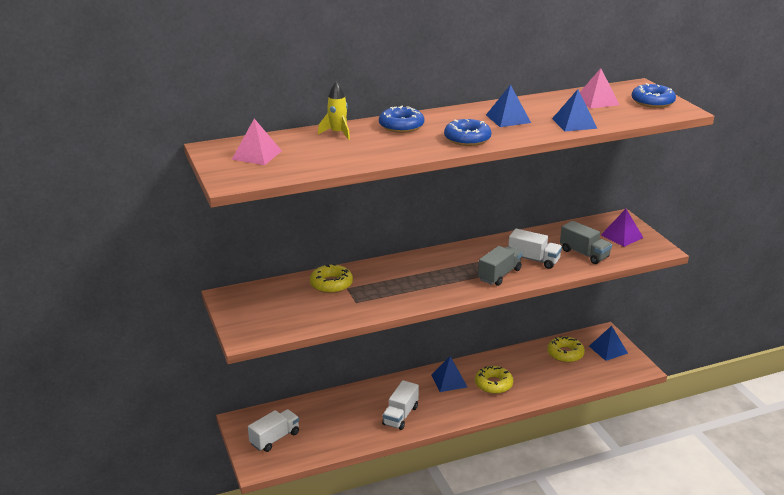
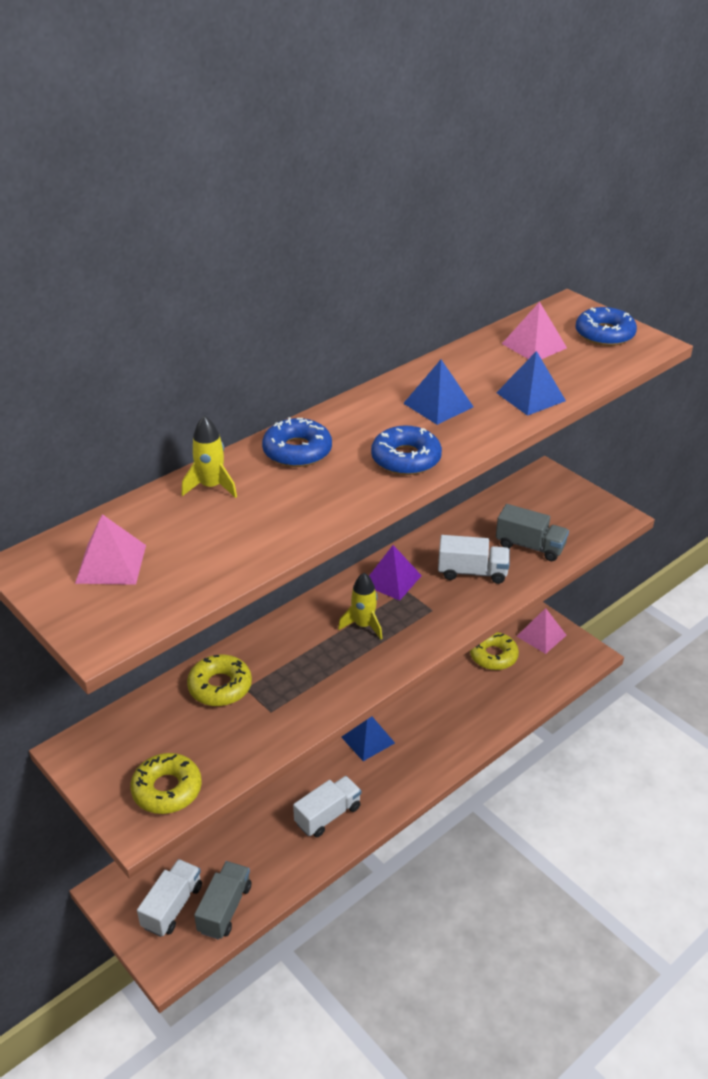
camera: 20 degrees left, 10 degrees up
white truck [382,380,419,430] -> white truck turned 135 degrees counterclockwise [293,776,361,837]
yellow donut [475,366,513,394] -> yellow donut moved to [130,753,202,814]
grey truck [478,246,522,286] -> grey truck moved to [194,861,251,940]
blue pyramid [589,326,628,361] -> pink pyramid [516,608,567,654]
purple pyramid [601,209,644,247] -> purple pyramid moved to [369,545,422,601]
none -> yellow rocket [338,573,382,639]

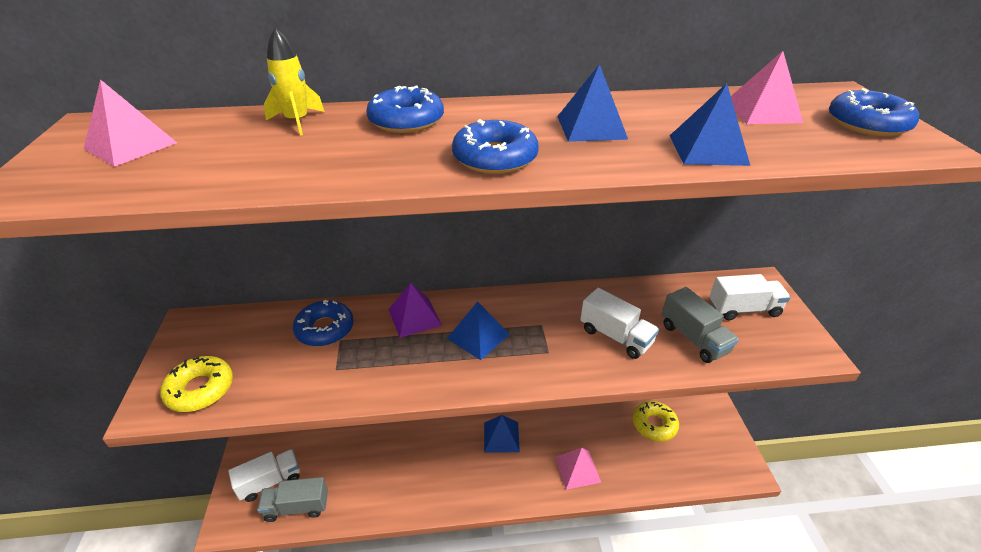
camera: 35 degrees right, 0 degrees up
yellow donut [187,655,252,706] -> blue donut [293,300,354,346]
grey truck [194,861,251,940] -> grey truck turned 150 degrees counterclockwise [257,477,328,522]
white truck [293,776,361,837] -> white truck moved to [709,274,791,320]
yellow rocket [338,573,382,639] -> blue pyramid [447,301,510,360]
purple pyramid [369,545,422,601] -> purple pyramid moved to [388,283,442,338]
pink pyramid [516,608,567,654] -> pink pyramid moved to [555,448,601,490]

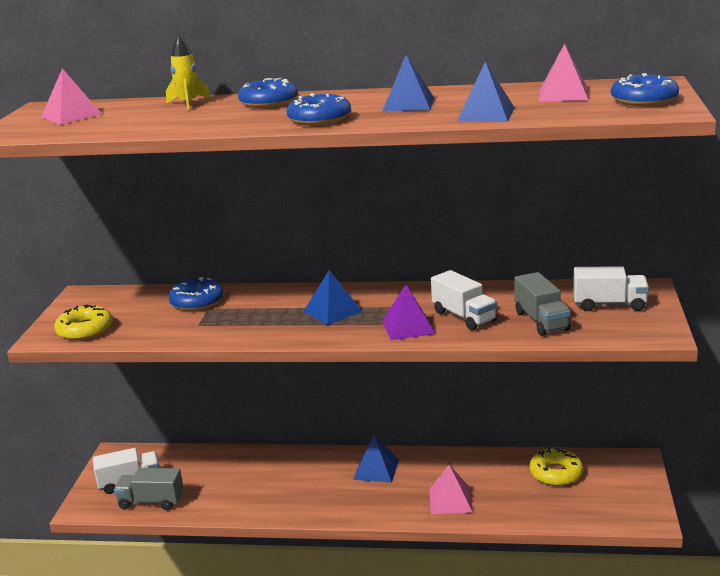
camera: 15 degrees right, 15 degrees down
purple pyramid [388,283,442,338] -> purple pyramid moved to [382,285,435,340]

